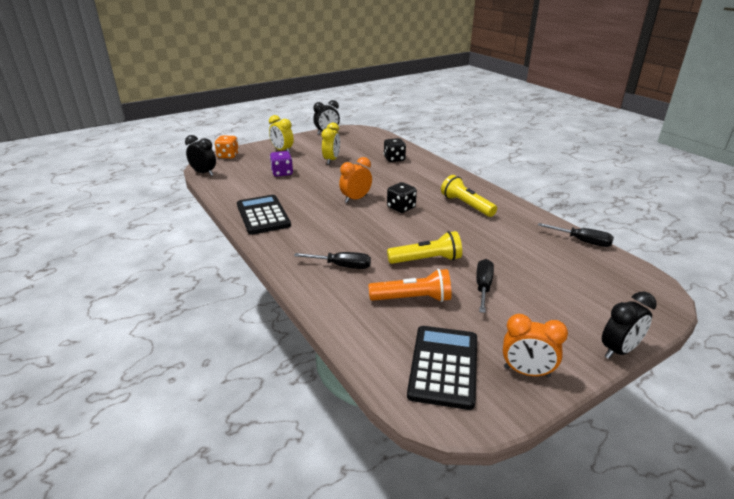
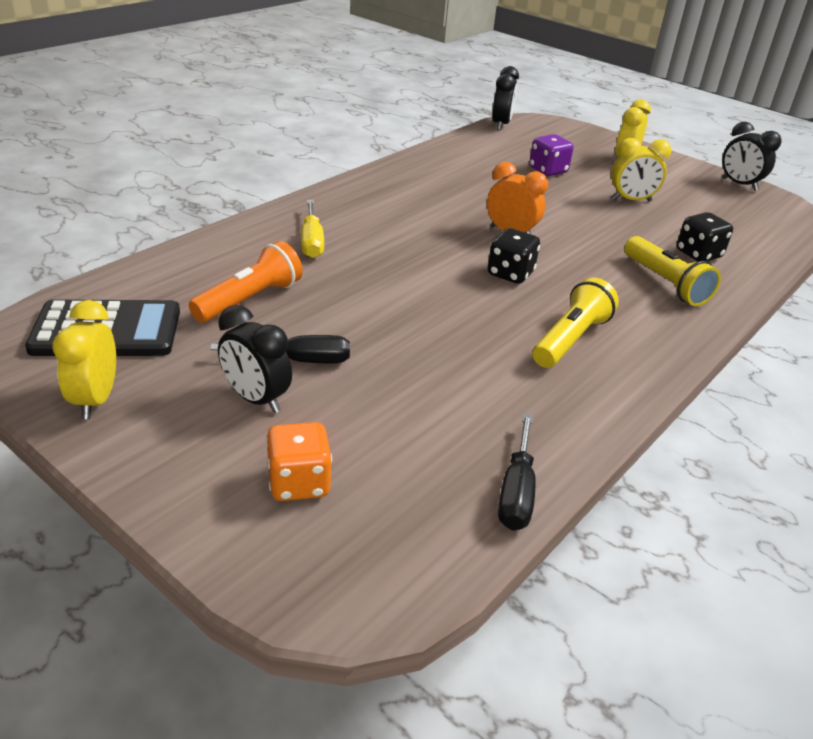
camera: 70 degrees right, 5 degrees up
orange dice [215,135,239,159] -> orange dice moved to [266,422,332,501]
black calculator [237,195,291,235] -> none
black screwdriver [294,252,371,269] -> yellow screwdriver [301,200,324,258]
orange flashlight [369,269,451,302] -> orange flashlight turned 120 degrees counterclockwise [189,241,303,323]
yellow flashlight [387,231,462,264] -> yellow flashlight moved to [624,236,721,306]
orange clock [503,314,568,377] -> yellow clock [52,300,116,419]
black clock [602,292,657,359] -> black clock moved to [218,305,292,413]

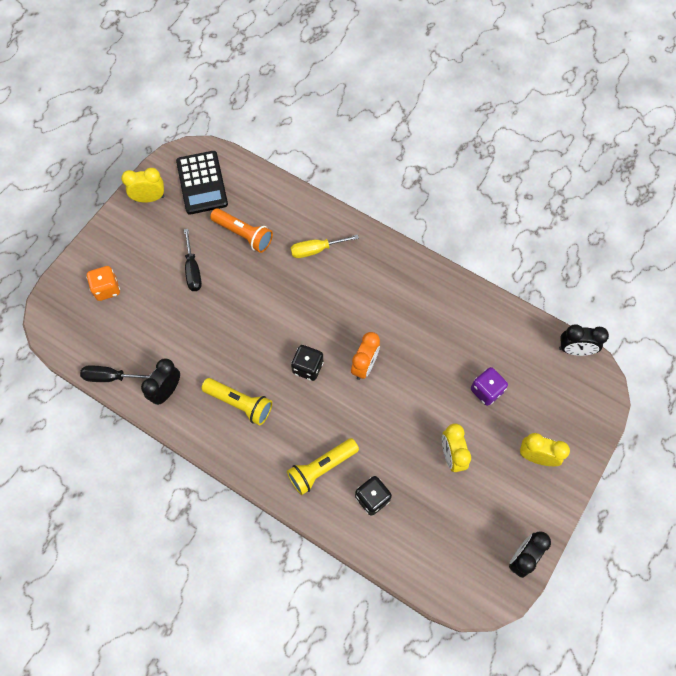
camera: 85 degrees right, 30 degrees up
black clock [218,305,292,413] -> black clock moved to [141,358,180,405]

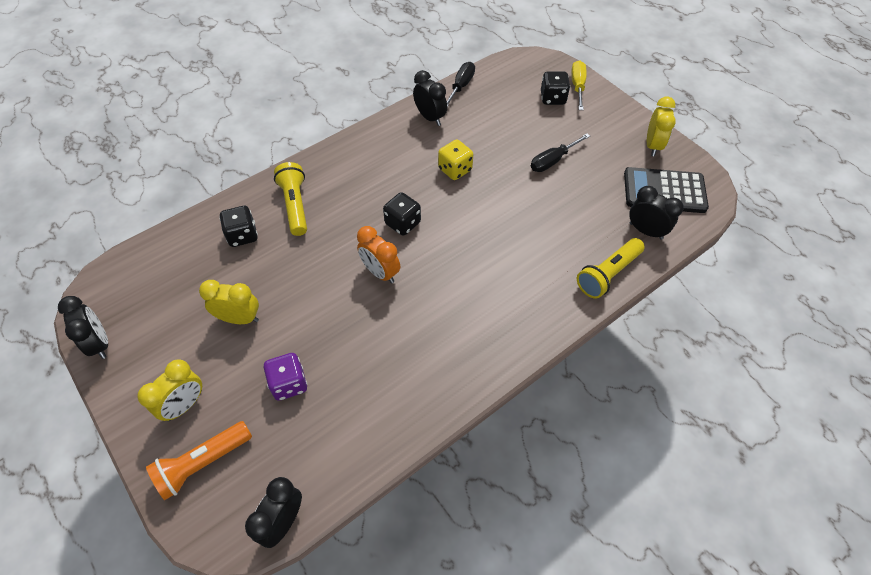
camera: 110 degrees right, 10 degrees down
orange dice [86,266,120,301] -> black dice [541,71,570,105]
black screwdriver [184,229,202,291] -> black screwdriver turned 45 degrees counterclockwise [531,133,590,172]
yellow flashlight [201,378,272,425] -> yellow flashlight moved to [577,238,645,299]
orange flashlight [210,208,273,253] -> orange flashlight moved to [146,421,252,500]
yellow screwdriver [291,235,359,258] -> yellow screwdriver moved to [571,60,586,110]
none -> yellow dice [438,139,473,180]
none -> black clock [629,186,684,240]

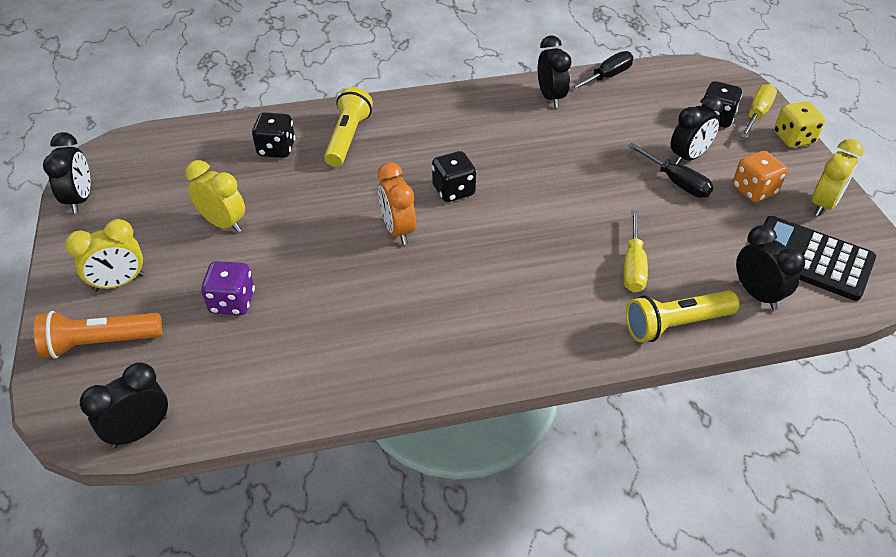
camera: 25 degrees right, 10 degrees down
yellow dice [438,139,473,180] -> yellow dice moved to [774,101,825,148]
black screwdriver [531,133,590,172] -> black screwdriver turned 120 degrees counterclockwise [628,143,713,198]
none -> yellow screwdriver [623,210,648,293]
none -> black clock [671,95,723,164]
none -> orange dice [733,151,787,202]

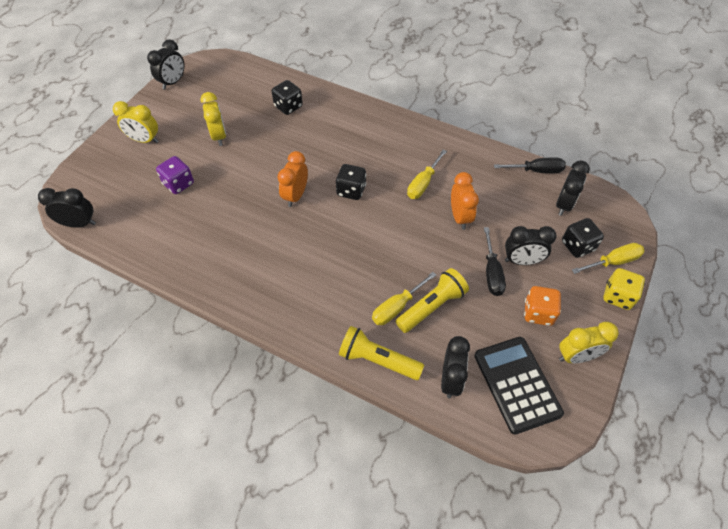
camera: 40 degrees right, 10 degrees up
orange flashlight [34,311,162,359] -> none
yellow flashlight [324,87,373,167] -> yellow flashlight moved to [396,268,469,333]
black clock [538,35,571,108] -> black clock moved to [556,160,590,216]
none -> yellow screwdriver [407,149,447,199]
none -> orange clock [451,172,479,230]

